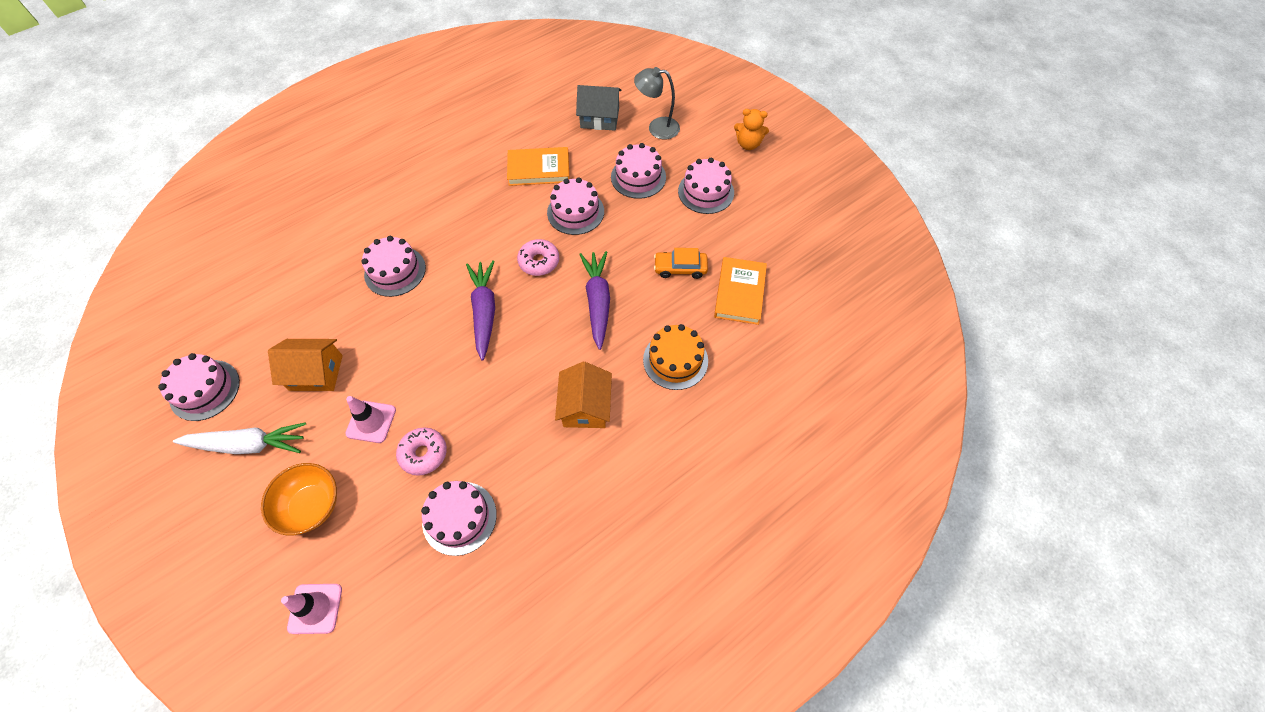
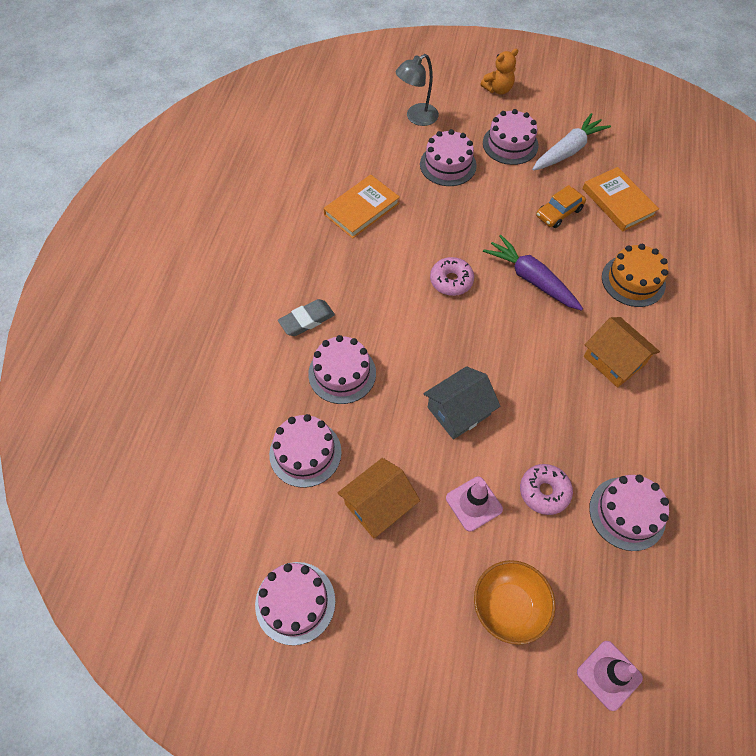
camera: 40 degrees left, 0 degrees up
white carrot [173,422,306,454] -> white carrot moved to [532,113,611,171]
purple carrot [466,260,495,361] -> none
pink cake [547,177,604,235] -> pink cake moved to [269,414,342,488]
grey house [576,85,622,131] -> grey house moved to [423,366,500,440]
none -> grey eraser [278,299,335,336]

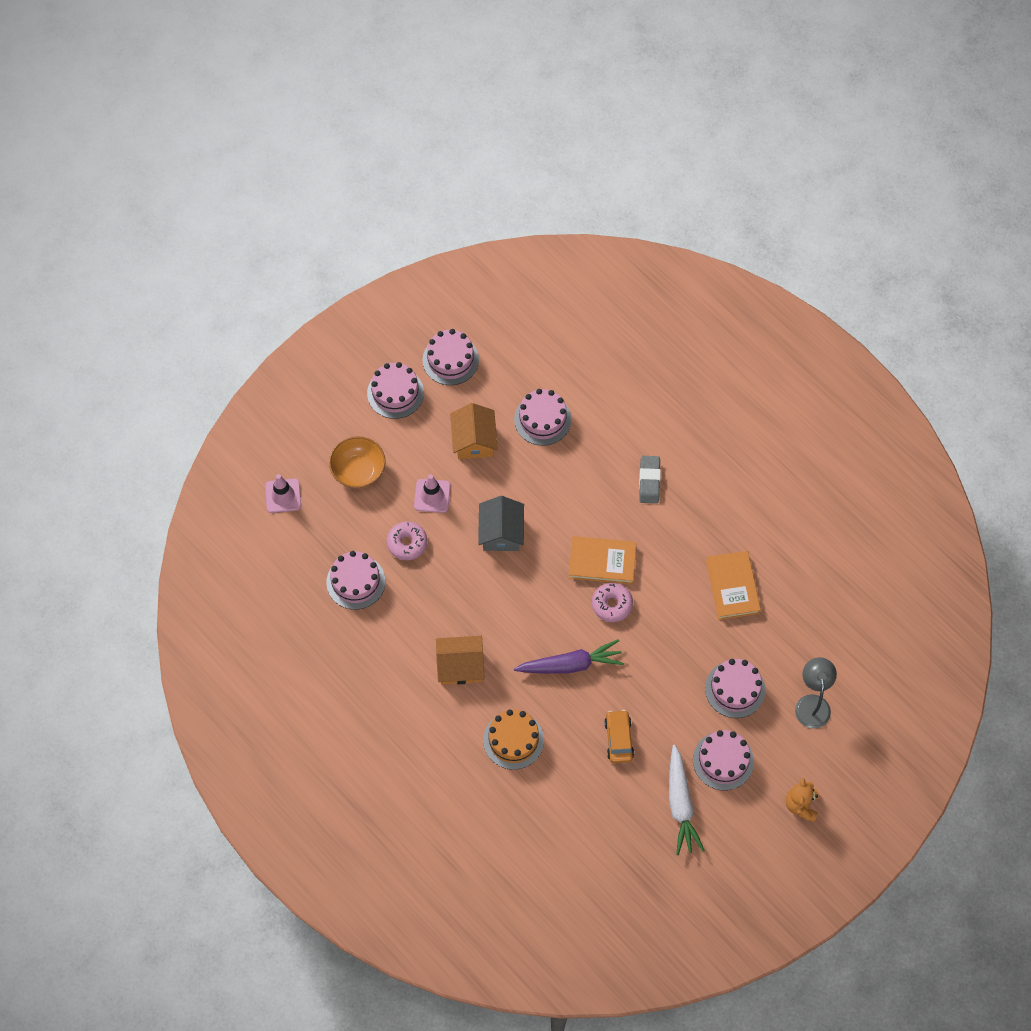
camera: 125 degrees right, 5 degrees up
pink cake [308,335,376,404] -> pink cake moved to [367,362,424,419]
orange book [582,167,659,232] -> orange book moved to [569,536,637,584]

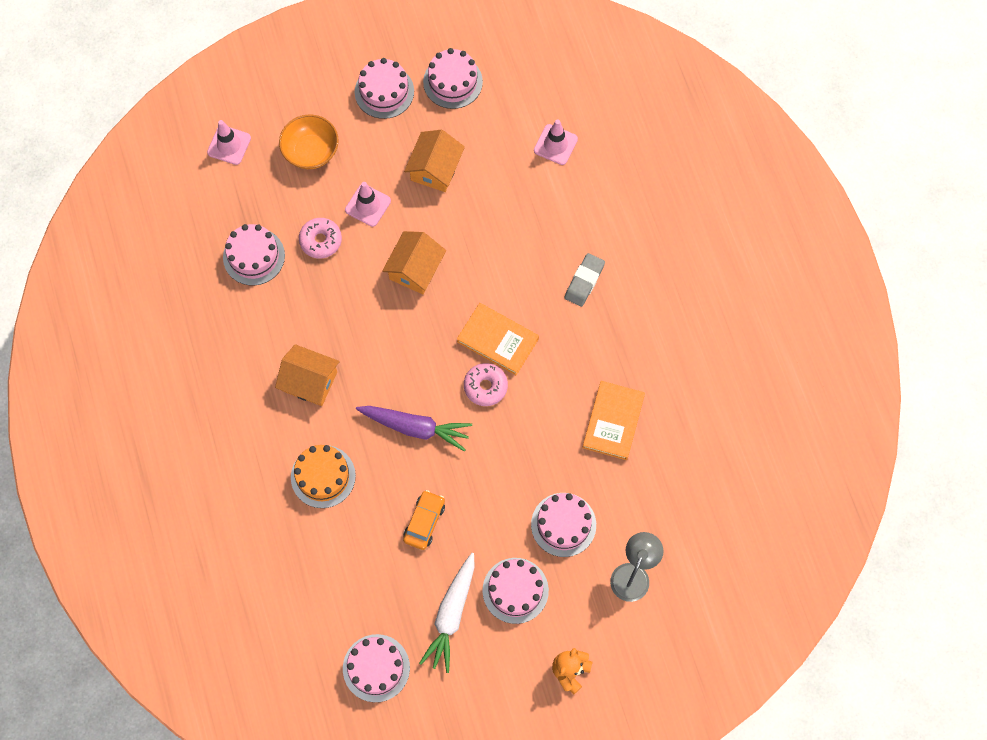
camera: 25 degrees right, 5 degrees up
grey house [478,496,524,551] -> orange house [382,231,446,294]
pink cake [514,389,571,446] -> pink cake moved to [343,634,410,702]
none -> pink traffic cone [534,119,578,165]

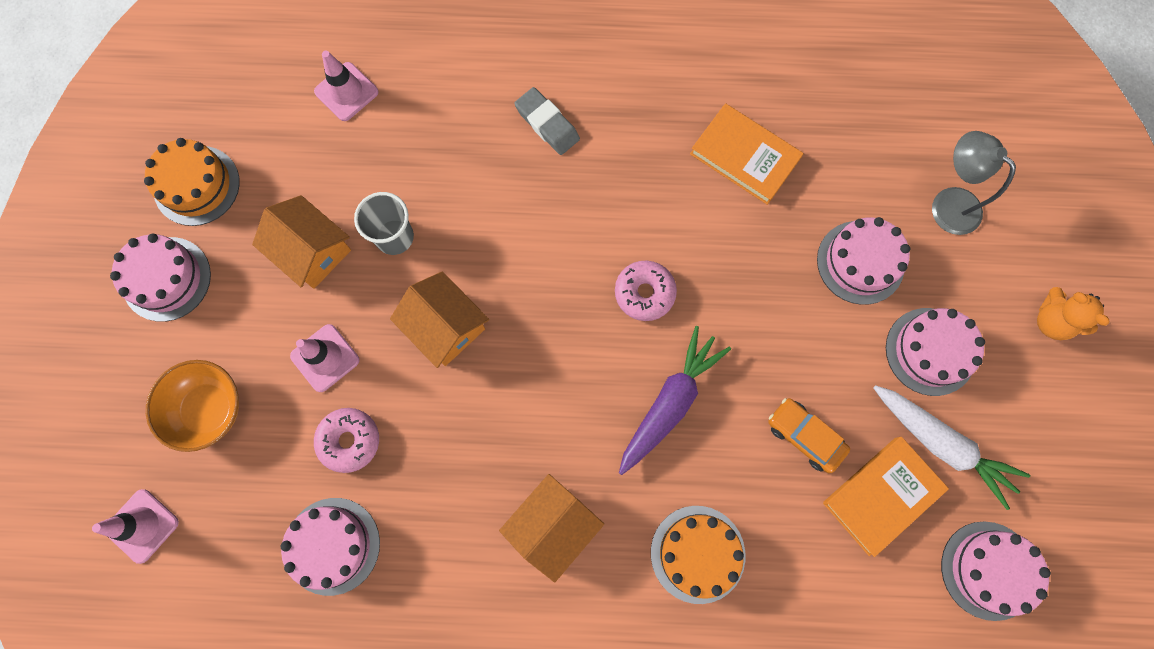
camera: 70 degrees left, 5 degrees up
pink cake [423,48,483,109] -> orange cake [144,138,240,226]
orange book [457,303,539,375] -> orange book moved to [823,437,949,557]
none -> grey cup [354,192,414,255]

